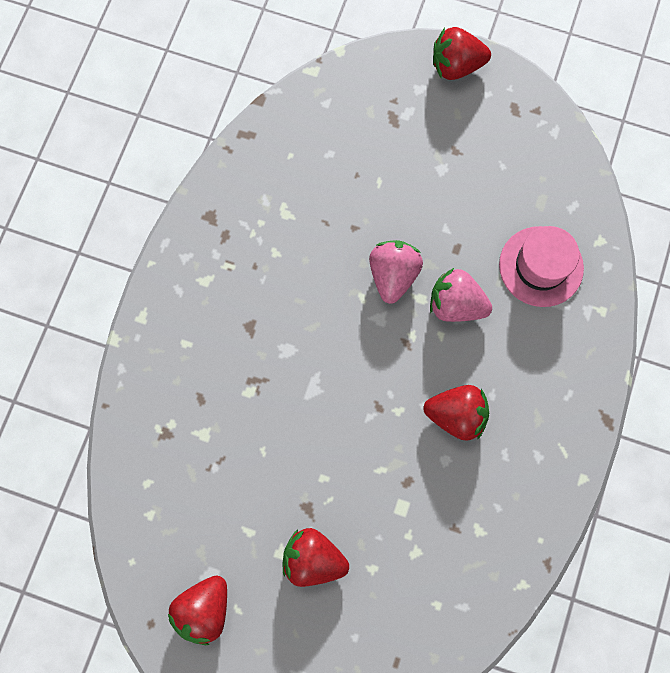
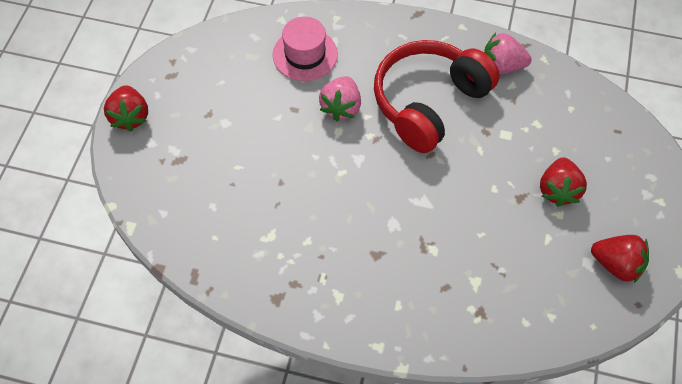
camera: 95 degrees left, 15 degrees down
pink strawberry [369,240,423,304] -> pink strawberry moved to [484,33,531,75]
red strawberry [424,385,489,441] -> red headphones [374,40,500,153]

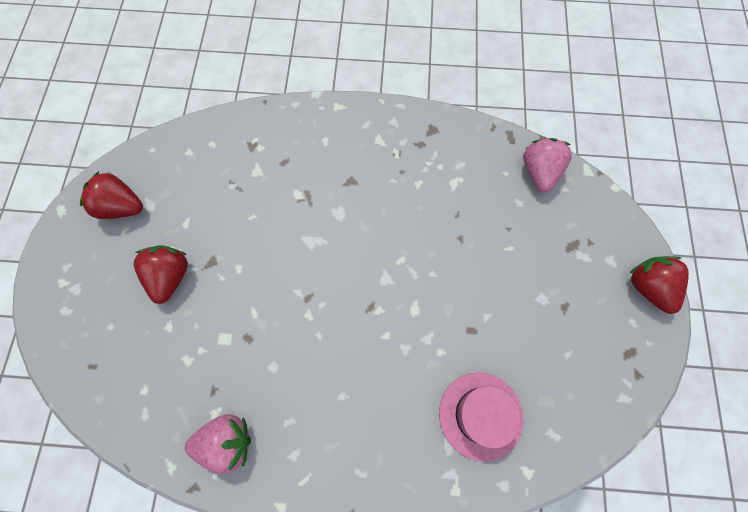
camera: 170 degrees right, 10 degrees up
pink strawberry [319,76,361,122] -> pink strawberry moved to [523,138,572,192]
red headphones [374,40,500,153] -> none

